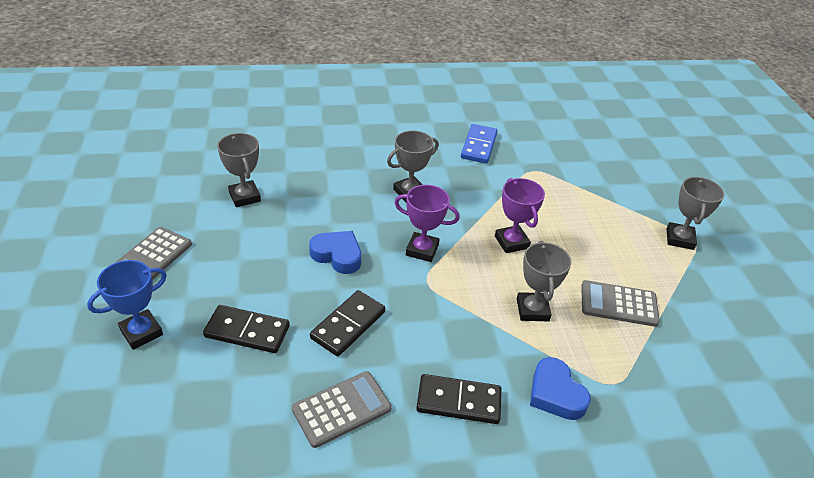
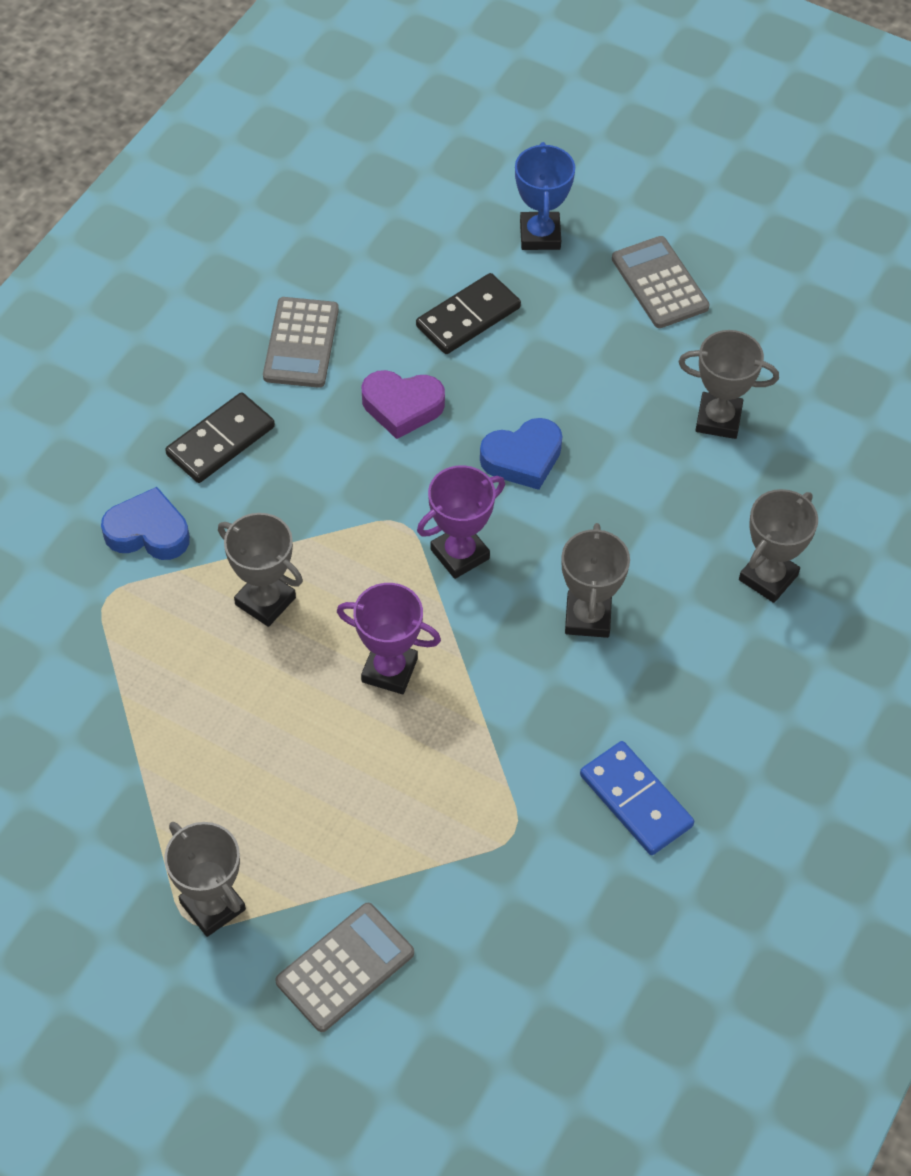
camera: 130 degrees right, 15 degrees up
black domino [310,290,385,356] -> purple heart [361,370,445,439]
grey calculator [581,280,660,327] -> grey calculator moved to [275,903,414,1032]
none -> grey trophy [739,489,818,603]

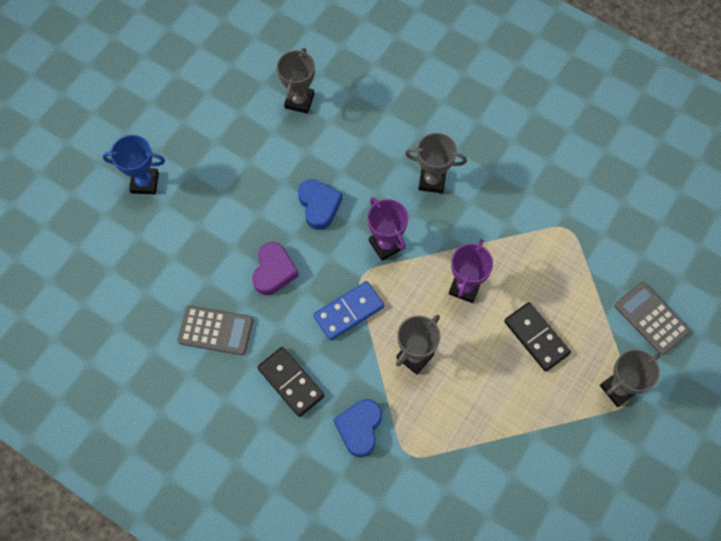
camera: 85 degrees left, 10 degrees up
black domino [416,273,521,354] -> black domino moved to [504,302,571,372]
blue domino [580,741,694,855] -> blue domino moved to [313,281,384,340]
grey calculator [612,236,710,328] -> none
grey trophy [739,489,818,603] -> none

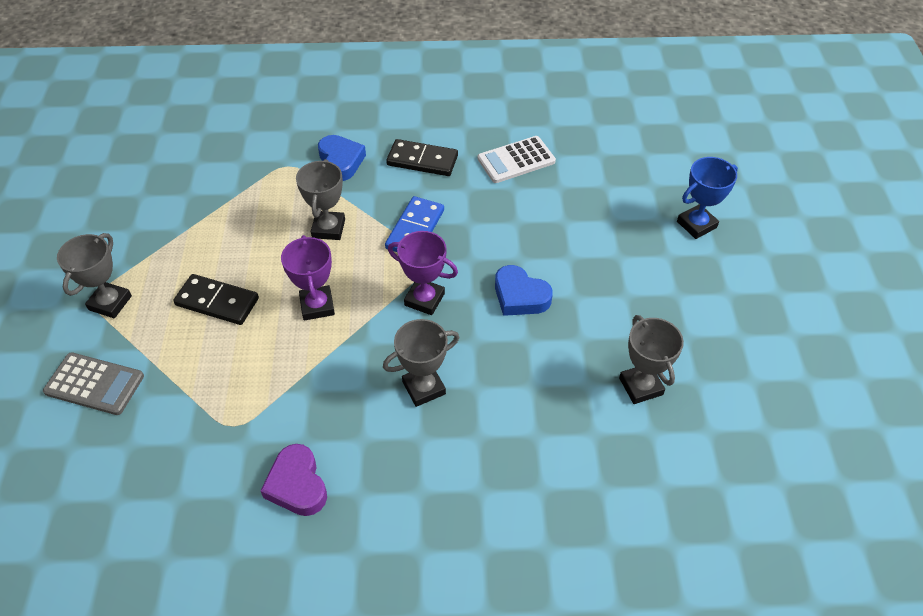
camera: 145 degrees right, 15 degrees down
grey calculator [177,305,253,355] -> white calculator [477,136,556,183]
purple heart [252,242,299,295] -> purple heart moved to [260,444,327,516]

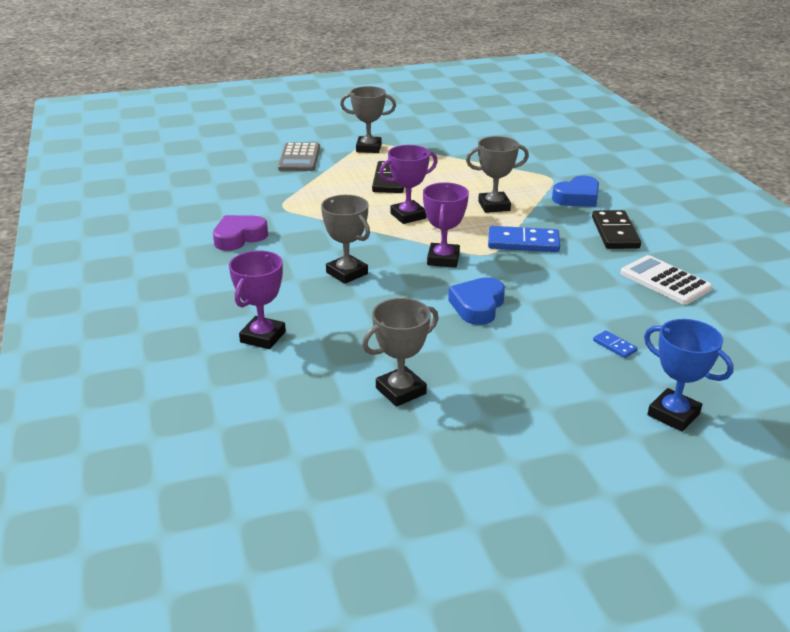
camera: 75 degrees right, 20 degrees down
none -> purple trophy [229,250,286,349]
none -> blue domino [593,330,638,358]

